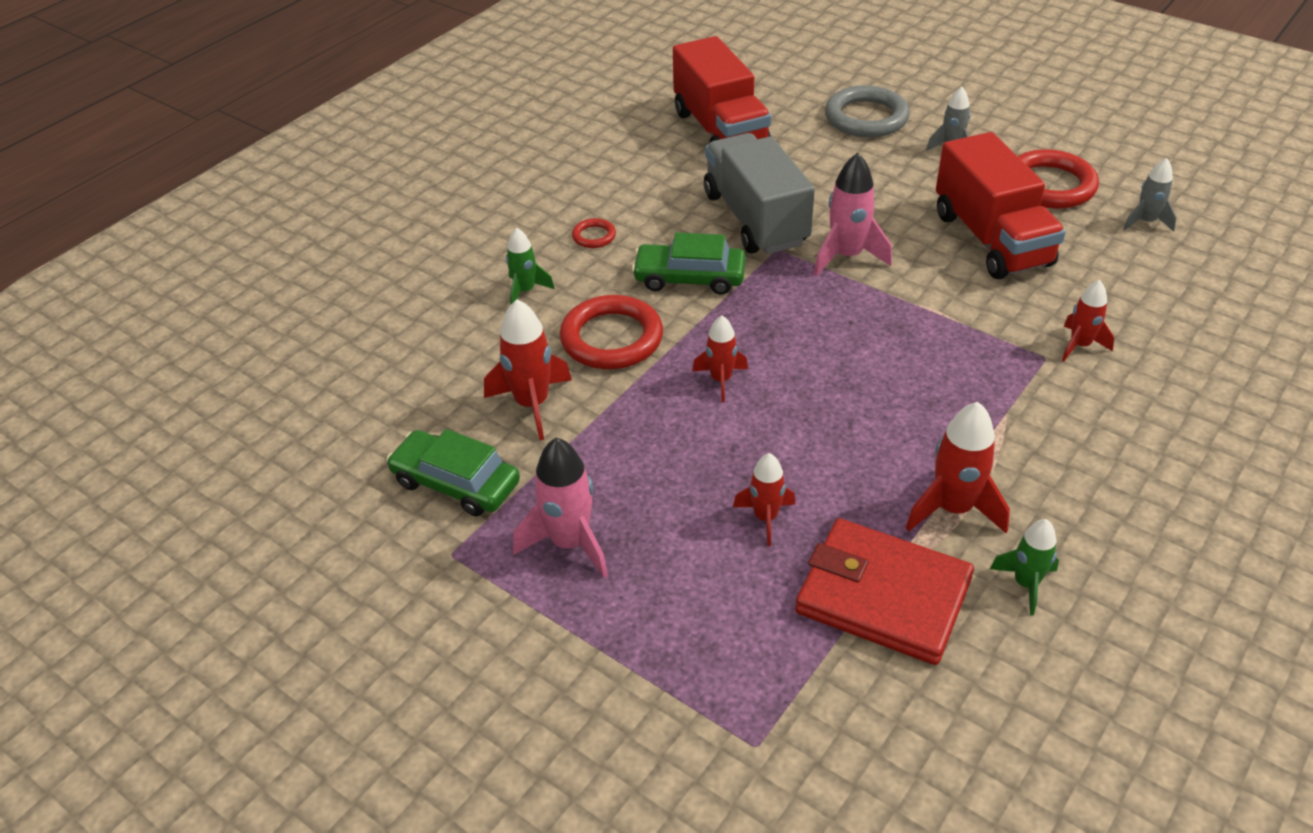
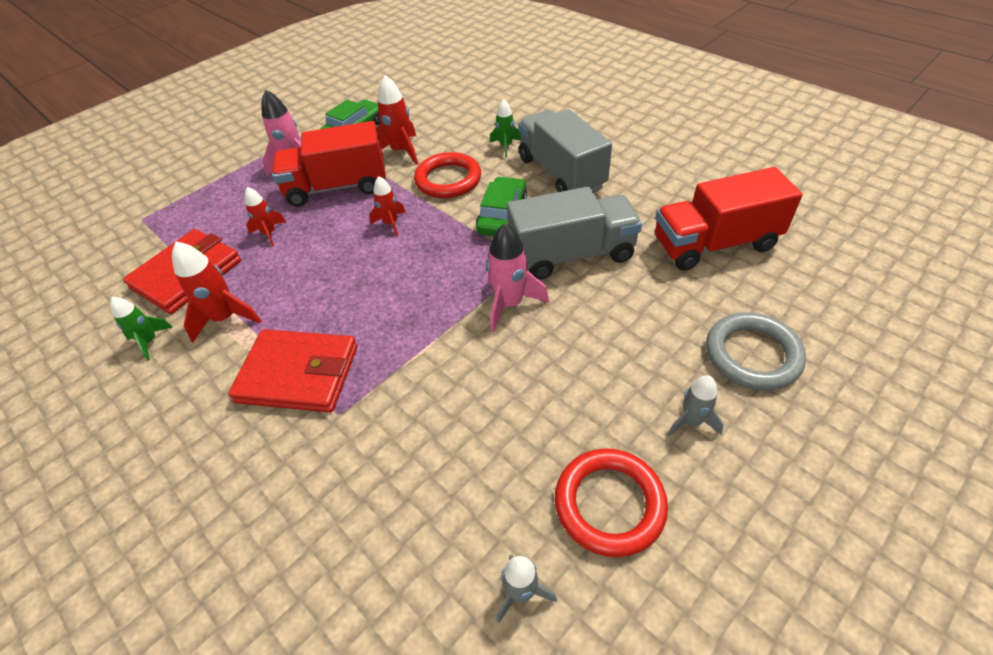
camera: 100 degrees right, 5 degrees up
red ring [572,218,616,248] -> grey truck [518,109,612,192]
red truck [936,132,1066,279] -> red truck moved to [272,121,386,206]
red rocket [1062,280,1114,361] -> none
none -> red wallet [228,329,358,413]

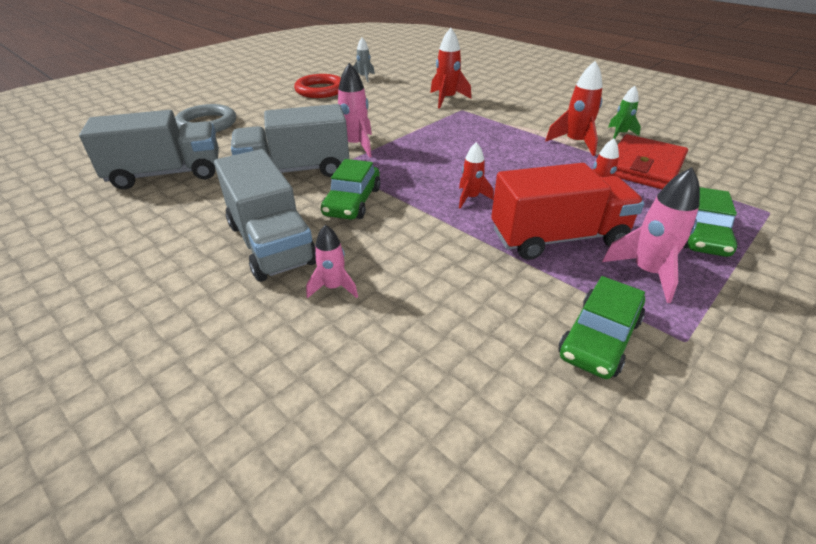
camera: 175 degrees right, 10 degrees down
red wallet [228,329,358,413] -> none
red rocket [377,75,418,165] -> red rocket moved to [430,28,471,109]
red ring [414,152,481,198] -> none
green rocket [490,99,521,158] -> pink rocket [306,225,358,298]
red truck [655,167,803,271] -> grey truck [79,110,219,190]
grey rocket [668,375,724,436] -> none
none -> green car [683,187,737,257]

